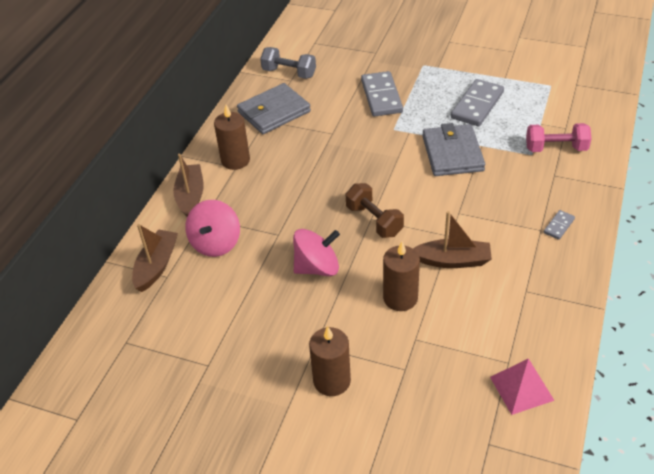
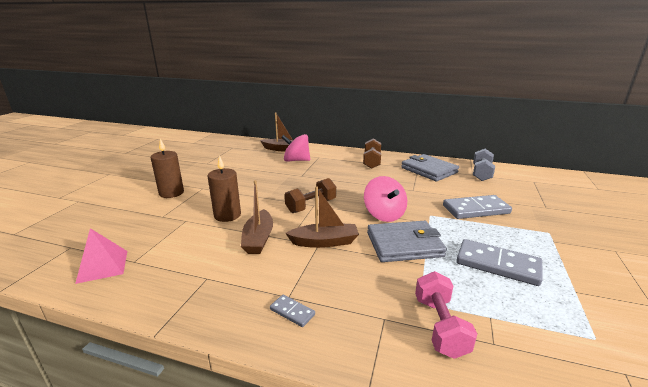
camera: 85 degrees right, 20 degrees down
brown boat [173,154,204,216] -> brown boat moved to [285,186,359,248]
brown candle [214,105,250,170] -> brown dumbbell [363,138,381,169]
pink spinning top [293,229,340,276] -> pink spinning top moved to [364,176,407,222]

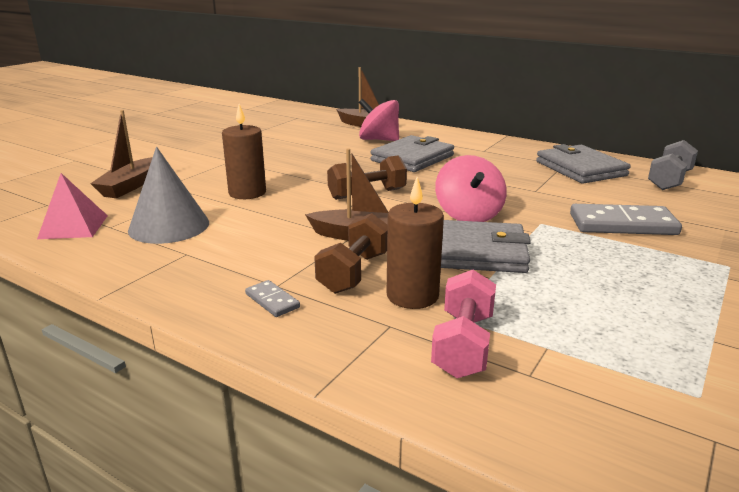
camera: 15 degrees right, 0 degrees up
brown candle [151,139,184,198] -> brown candle moved to [387,177,444,309]
brown boat [241,180,273,254] -> brown boat moved to [90,110,153,198]
brown dumbbell [363,138,381,169] -> brown dumbbell moved to [314,213,387,294]
grey domino [456,239,542,286] -> none
none -> grey cone [128,147,209,244]
none -> grey wallet [370,135,454,172]

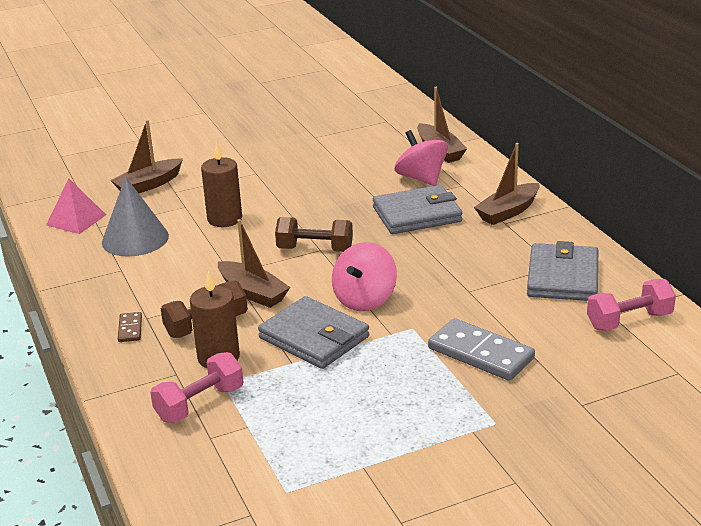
camera: 35 degrees right, 5 degrees up
grey domino [245,280,300,317] -> brown domino [118,312,142,342]
grey dumbbell [648,140,698,190] -> pink dumbbell [587,279,676,331]
none -> brown boat [474,143,540,225]

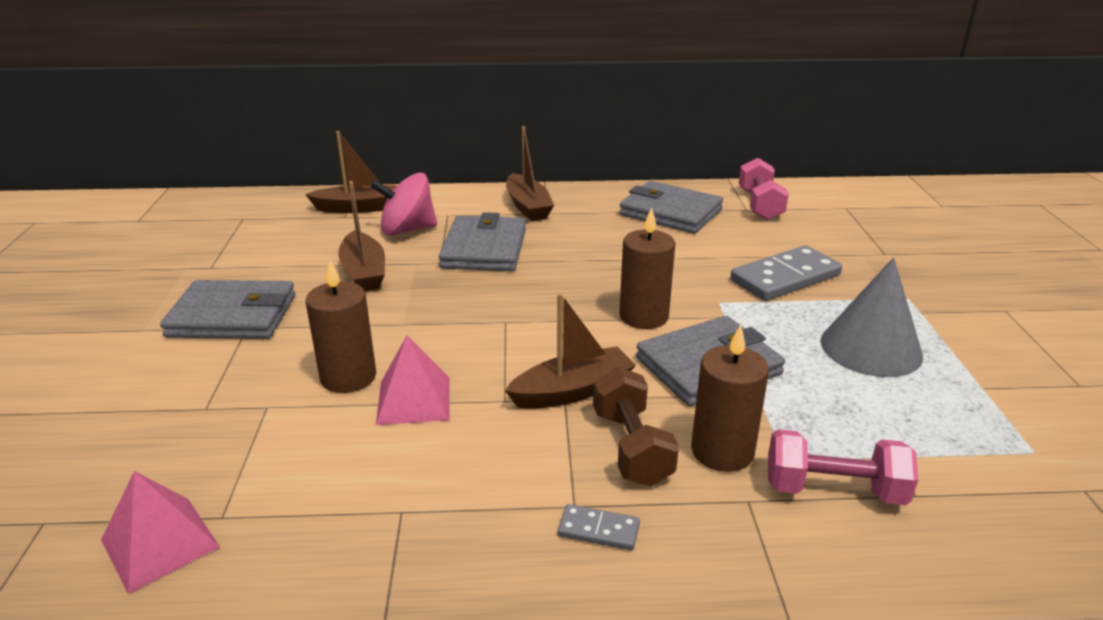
camera: 70 degrees left, 0 degrees up
grey cone [102,177,169,257] -> grey cone moved to [821,257,923,377]
brown boat [110,120,183,193] -> brown boat moved to [338,181,385,291]
brown domino [118,312,142,342] -> grey domino [558,504,640,550]
pink dumbbell [150,352,243,423] -> pink dumbbell turned 60 degrees counterclockwise [768,429,918,505]
brown dumbbell [275,217,353,252] -> none
pink spinning top [332,242,397,311] -> brown candle [619,207,675,329]
none -> grey wallet [160,280,295,339]
none -> pink pyramid [376,336,450,425]

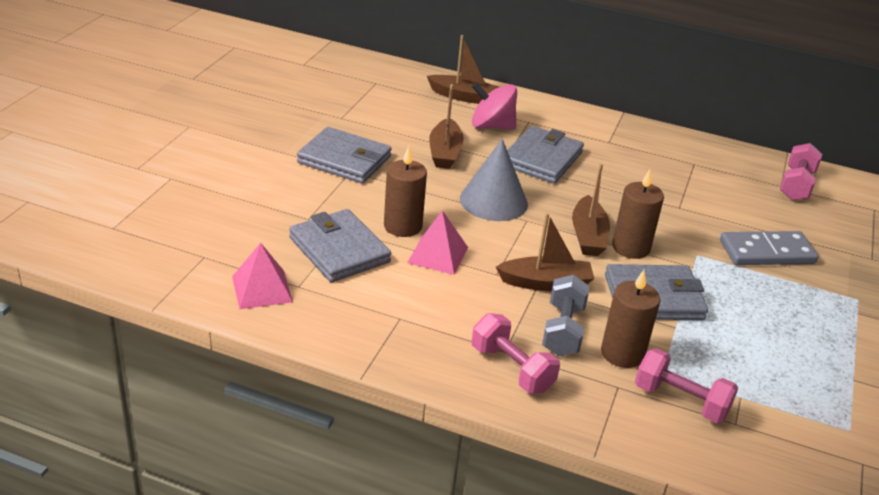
camera: 20 degrees right, 5 degrees up
brown boat [506,126,554,221] -> brown boat moved to [572,163,610,256]
grey domino [558,504,640,550] -> pink dumbbell [472,313,560,393]
brown dumbbell [593,367,679,487] -> grey dumbbell [542,275,590,357]
grey wallet [619,181,723,234] -> grey wallet moved to [289,209,391,282]
grey cone [821,257,923,377] -> grey cone moved to [460,139,528,221]

